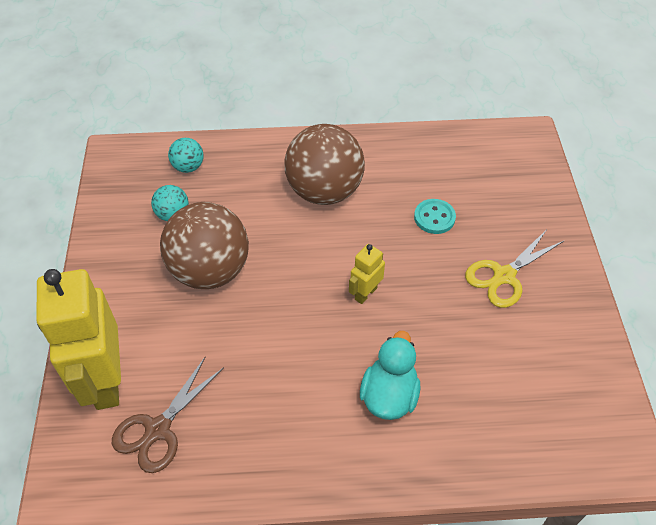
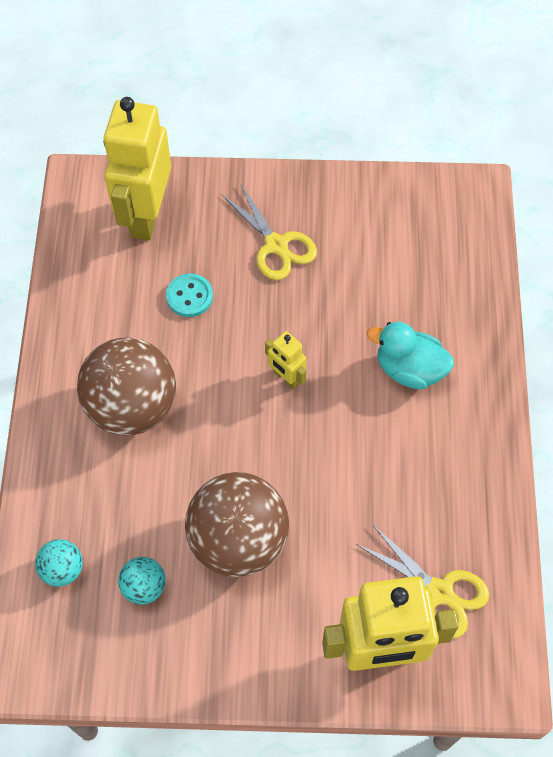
camera: 85 degrees left, 10 degrees up
brown scissors [112,357,224,473] -> yellow scissors [356,524,489,638]
none -> yellow robot [103,97,171,240]

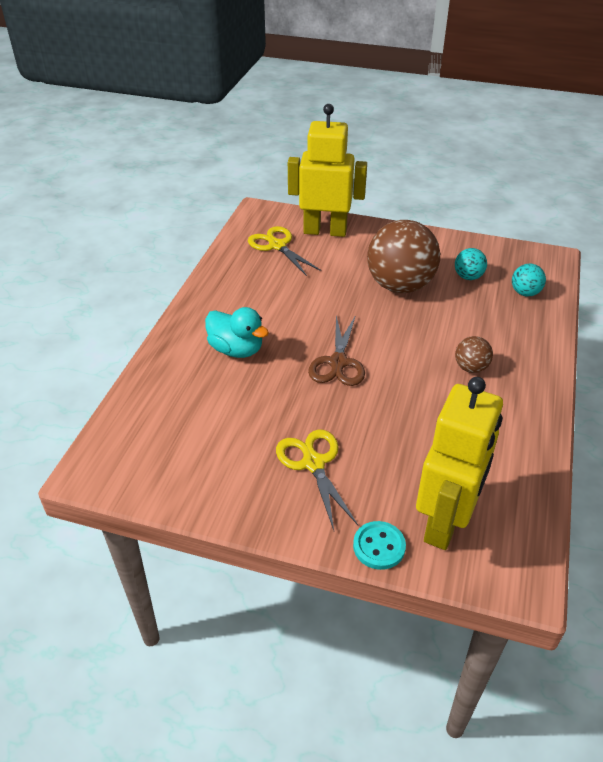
camera: 165 degrees left, 20 degrees down
brown ball [77,337,176,436] -> brown ball [455,336,493,373], size x0.45
turquoise button [166,273,213,317] -> turquoise button moved to [353,521,406,570]
yellow robot [265,331,306,389] -> brown scissors [308,315,365,386]

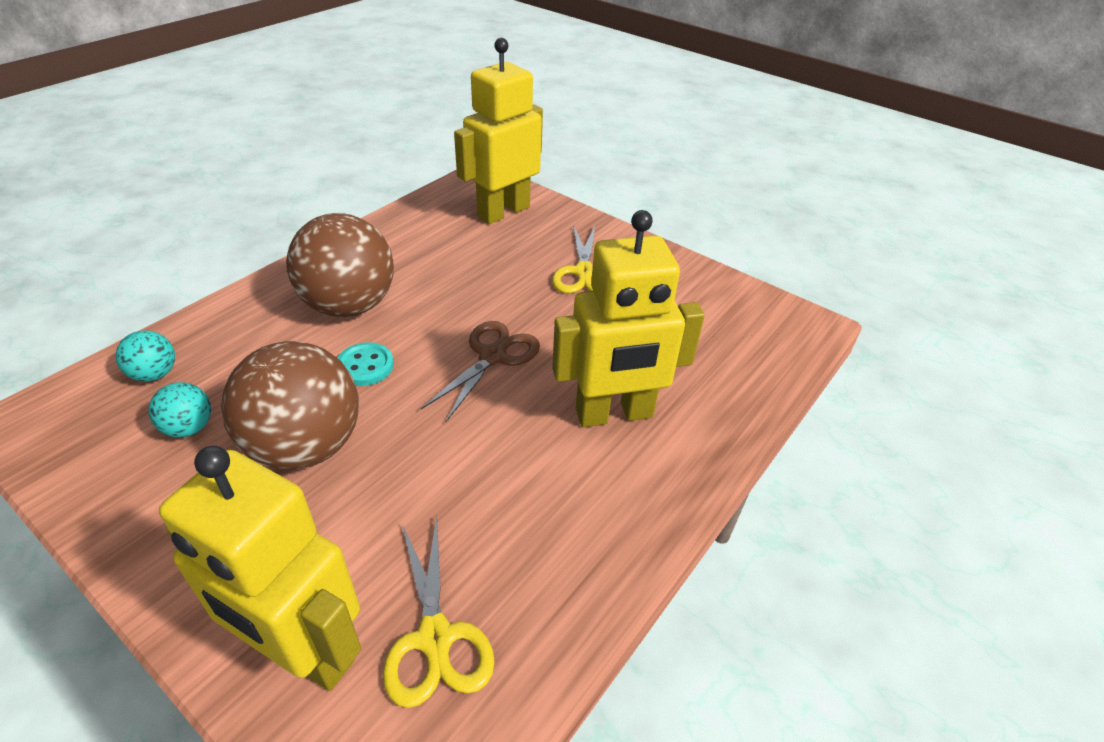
camera: 160 degrees left, 0 degrees up
turquoise duck [205,307,269,358] -> yellow robot [552,210,705,427]
turquoise button [353,521,406,570] -> turquoise button moved to [337,342,394,386]
brown ball [455,336,493,373] -> brown ball [286,213,394,317], size x2.20

